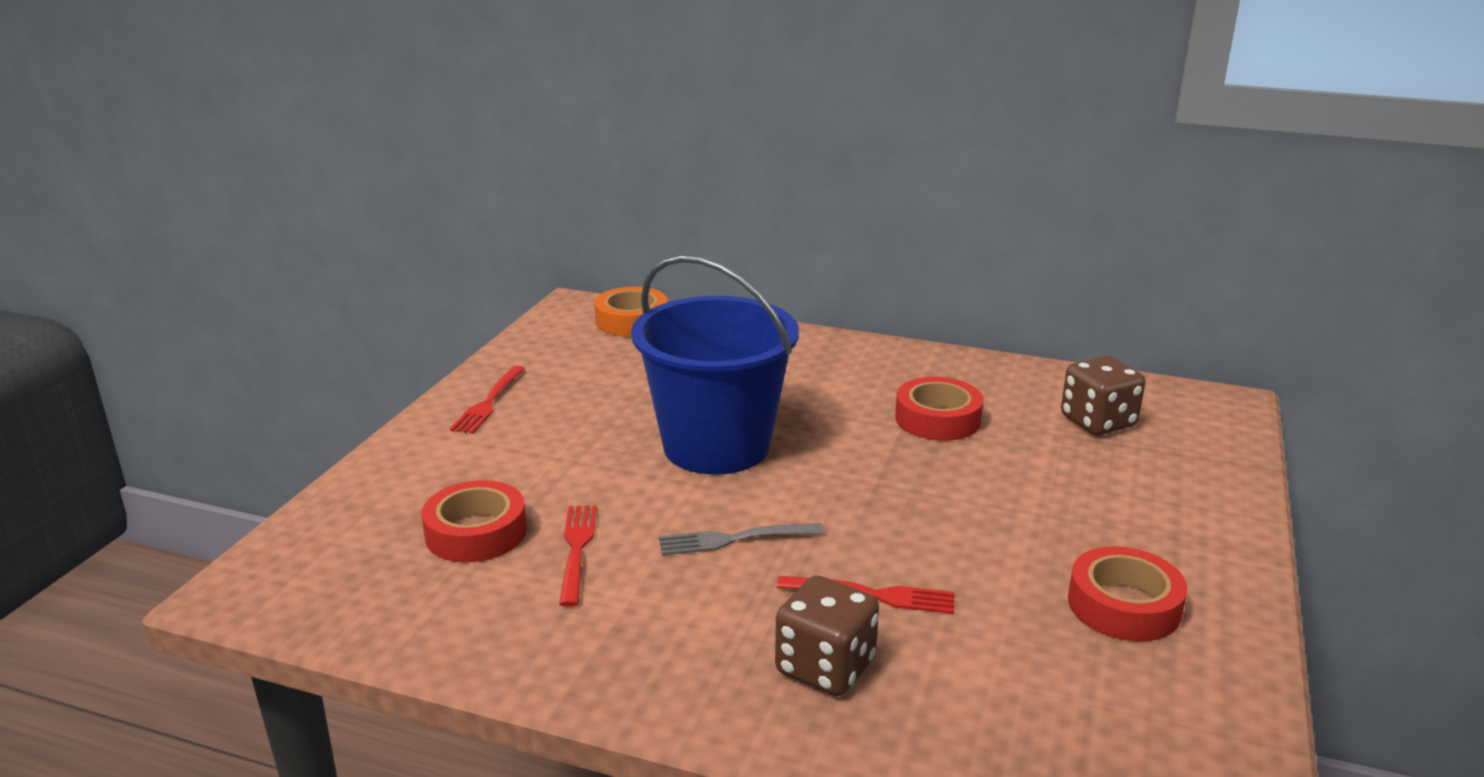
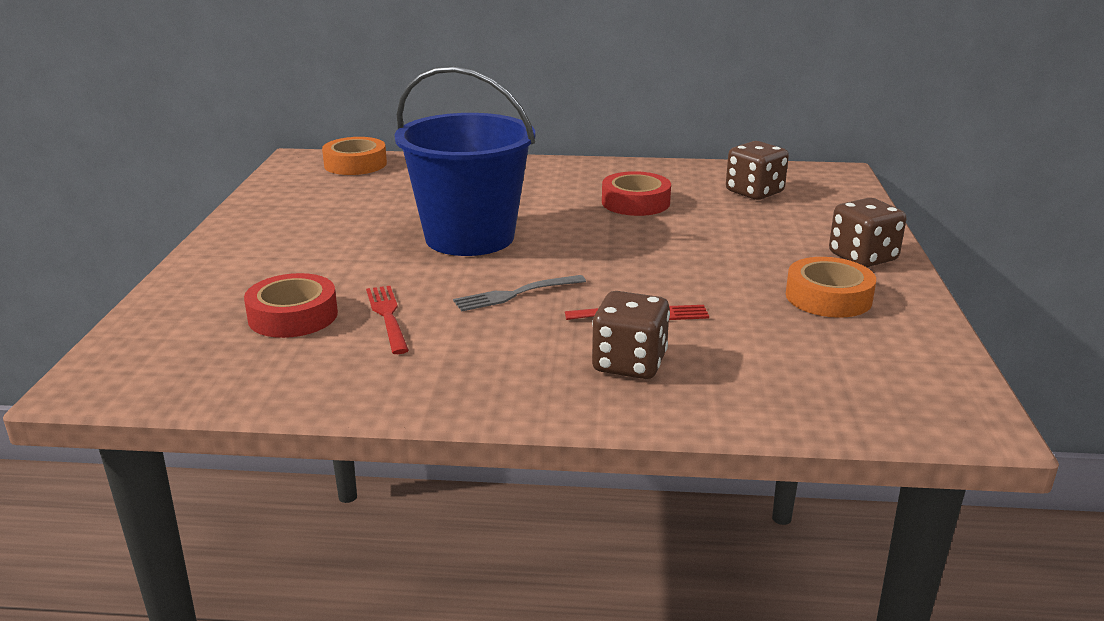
camera: 15 degrees left, 0 degrees up
red fork [450,366,525,434] -> none
red tape [1068,546,1187,641] -> orange tape [786,257,876,318]
none -> brown dice [829,198,906,267]

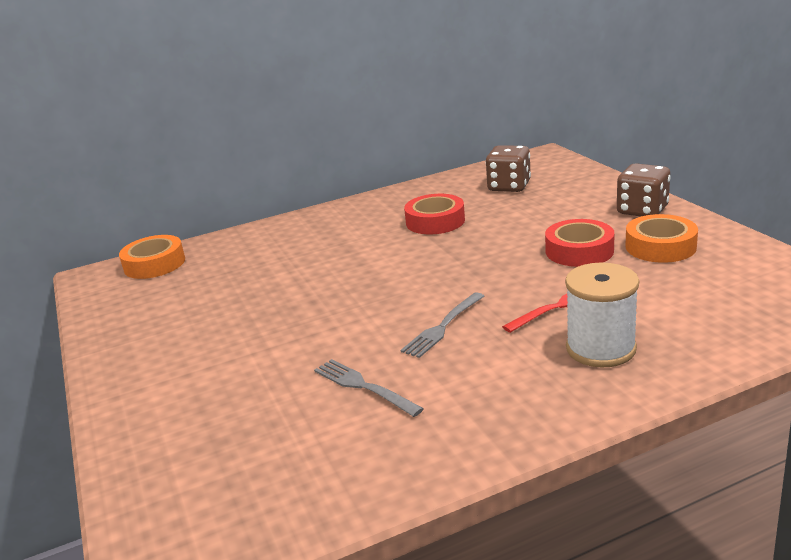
camera: 25 degrees left, 0 degrees up
red tape [244,273,338,338] -> red tape moved to [545,219,615,267]
red fork [366,286,409,354] -> grey fork [314,359,424,417]
blue bucket [395,66,535,256] -> none
brown dice [592,291,670,379] -> white spool [565,262,639,367]

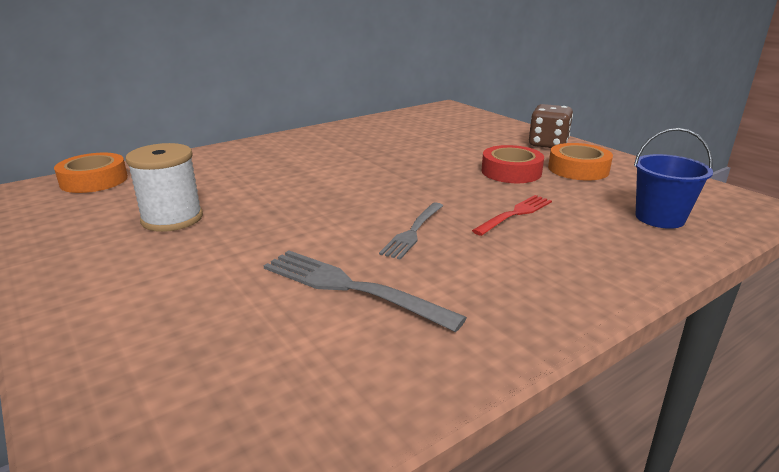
camera: 15 degrees left, 0 degrees up
grey fork [314,359,424,417] -> grey fork [264,250,467,332], size x1.51
red tape [404,194,465,234] -> none
brown dice [486,145,531,192] -> none
white spool [565,262,639,367] -> white spool moved to [125,143,203,232]
none -> blue bucket [634,128,713,229]

